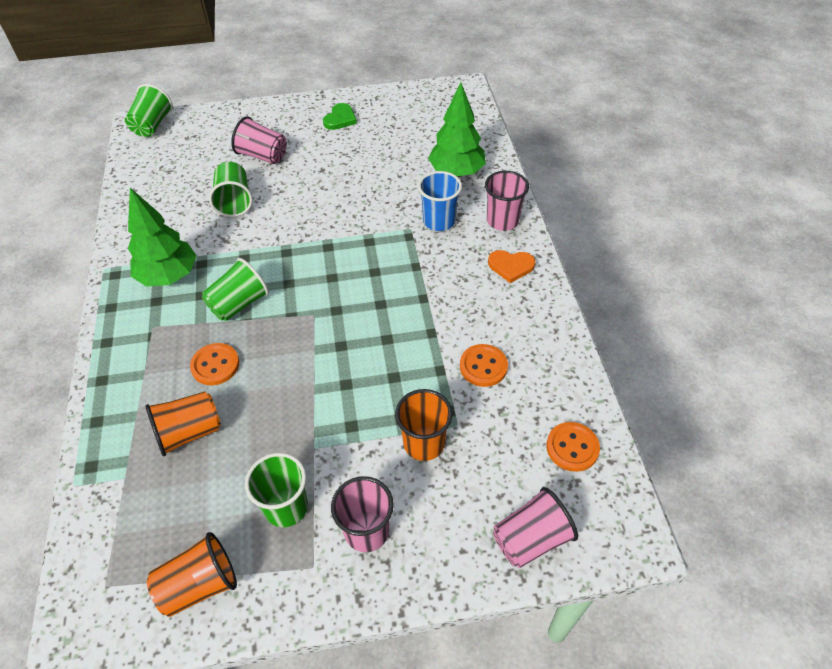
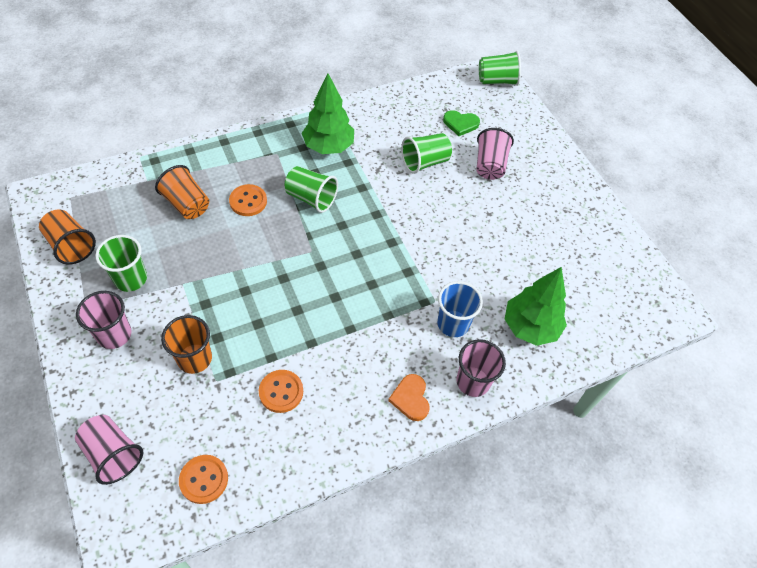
camera: 70 degrees right, 5 degrees up
green heart [323,103,357,130] -> green heart moved to [443,110,480,136]

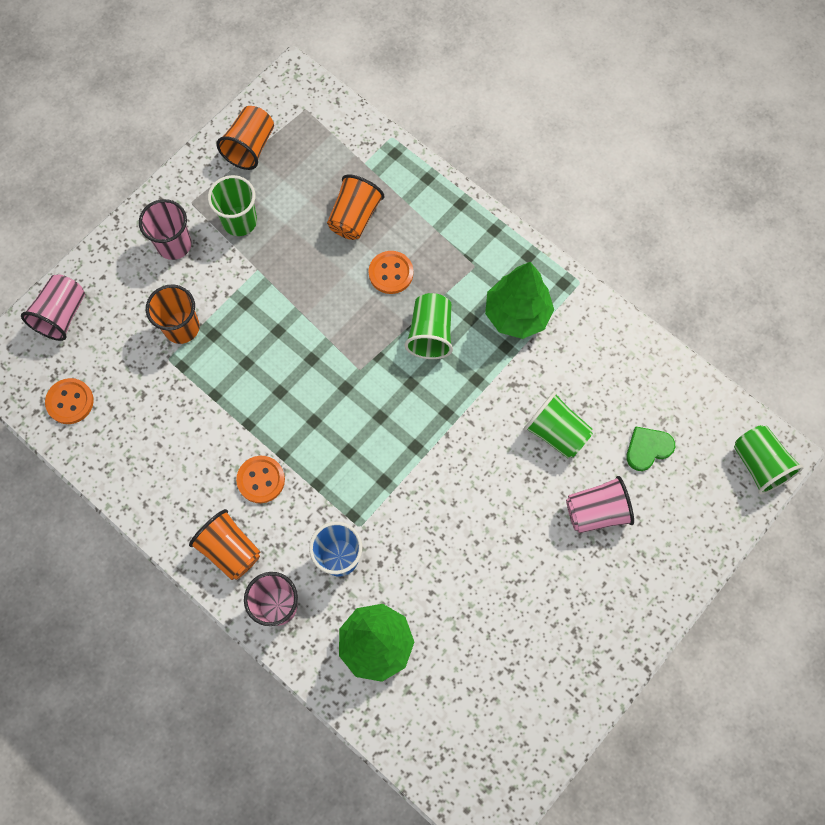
camera: 70 degrees right, 15 degrees up
orange button [259,370,303,413] -> orange button moved to [236,456,285,503]
orange heart [388,374,430,421] -> orange cup [189,509,260,580]
green heart [443,110,480,136] -> green heart turned 75 degrees clockwise [626,427,675,471]

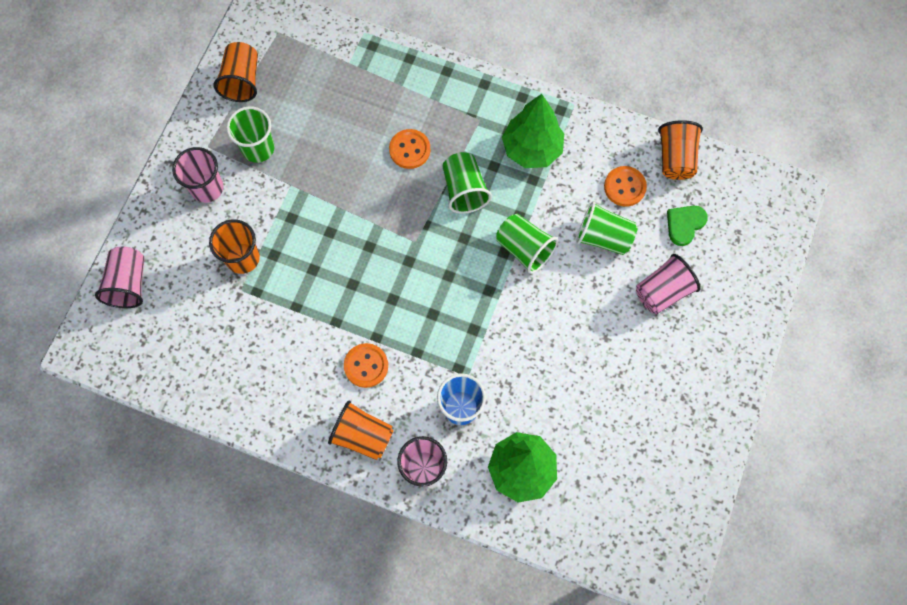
camera: 20 degrees left, 0 degrees up
orange button [45,378,94,424] -> orange button moved to [604,166,647,207]
orange cup [327,174,384,240] -> orange cup moved to [658,120,703,180]
green cup [734,425,804,494] -> green cup moved to [496,214,558,274]

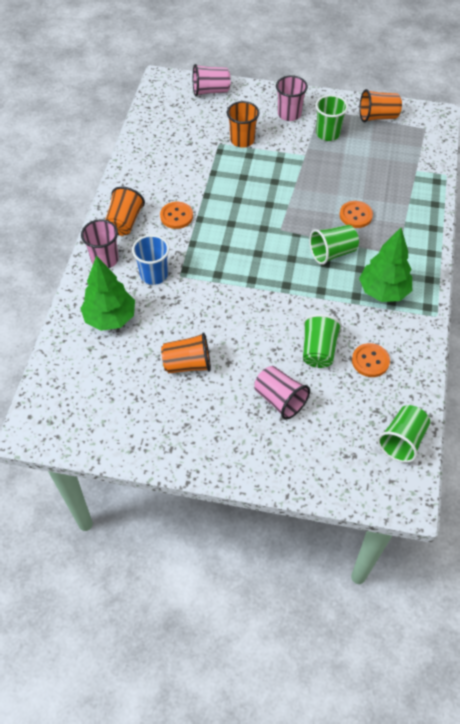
camera: 80 degrees right, 15 degrees down
green cup [496,214,558,274] -> green cup moved to [377,405,430,463]
orange cup [658,120,703,180] -> orange cup moved to [161,332,211,373]
green heart [667,206,708,246] -> none

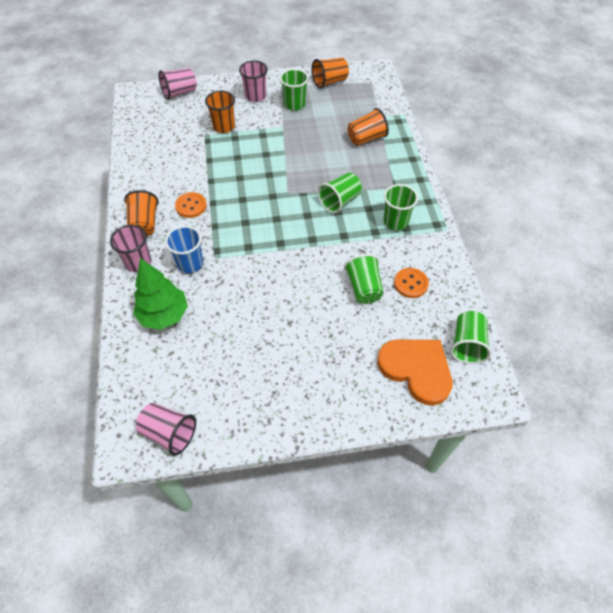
camera: 20 degrees left, 0 degrees up
orange cup [161,332,211,373] -> orange cup moved to [348,108,389,146]
pink cup [254,366,310,420] -> pink cup moved to [136,403,196,456]
orange button [340,201,373,228] -> none
green tree [359,228,412,302] -> green cup [383,184,418,230]
none -> orange heart [377,339,452,406]

